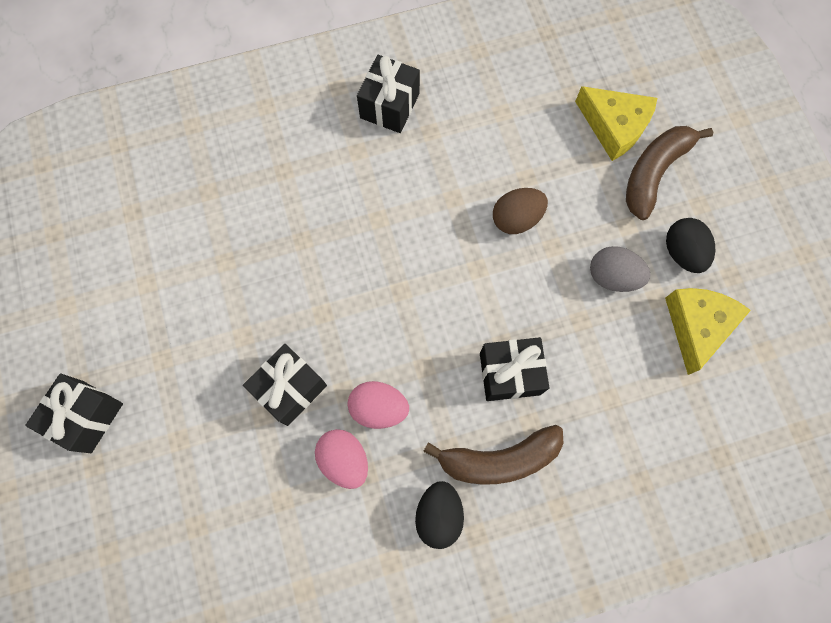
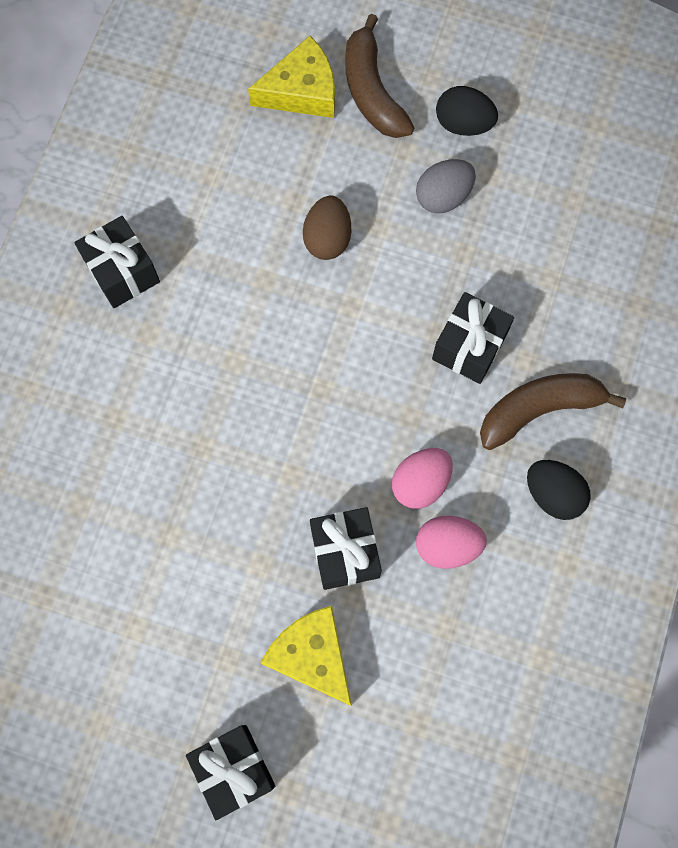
camera: 55 degrees left, 0 degrees up
brown banana [423,425,564,485] -> brown banana turned 135 degrees counterclockwise [480,373,626,450]
yellow cheese [665,288,751,375] -> yellow cheese moved to [260,605,352,706]

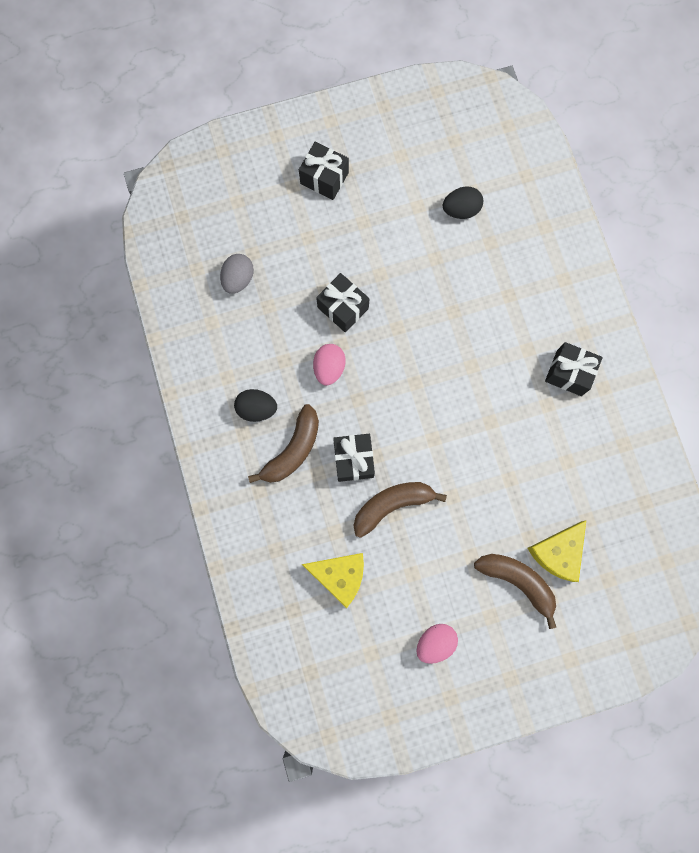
camera: 145 degrees right, 5 degrees up
yellow cheese [260,605,352,706] -> yellow cheese moved to [302,553,364,608]
brown egg [303,195,351,260] -> none
grey egg [416,159,476,214] -> grey egg moved to [220,254,254,294]
pink egg [416,516,487,569] -> pink egg moved to [416,624,458,664]
black egg [436,86,498,136] -> black egg moved to [443,186,483,219]
none -> brown banana [353,482,447,538]

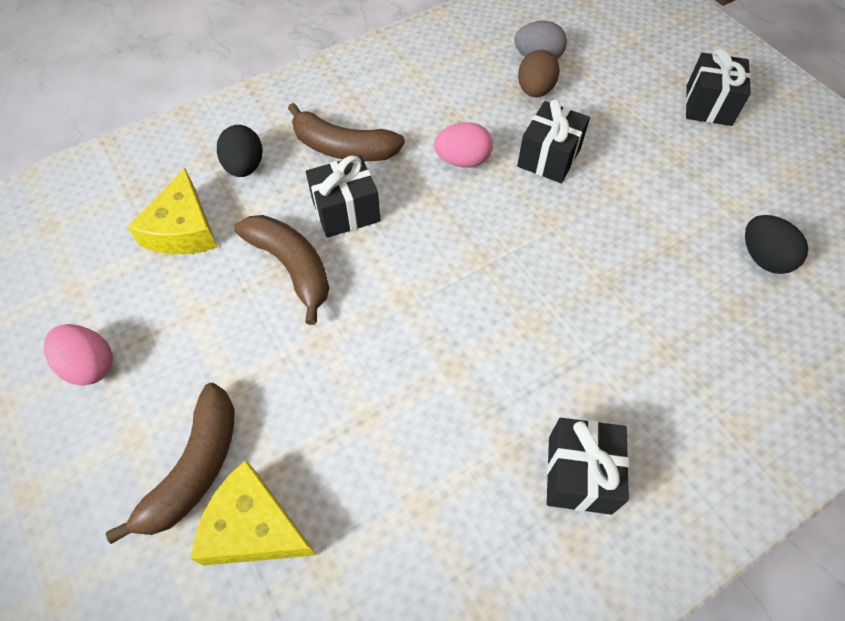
camera: 75 degrees right, 20 degrees down
black egg [234,389,277,422] -> black egg moved to [217,125,262,177]
none -> brown egg [518,50,560,97]

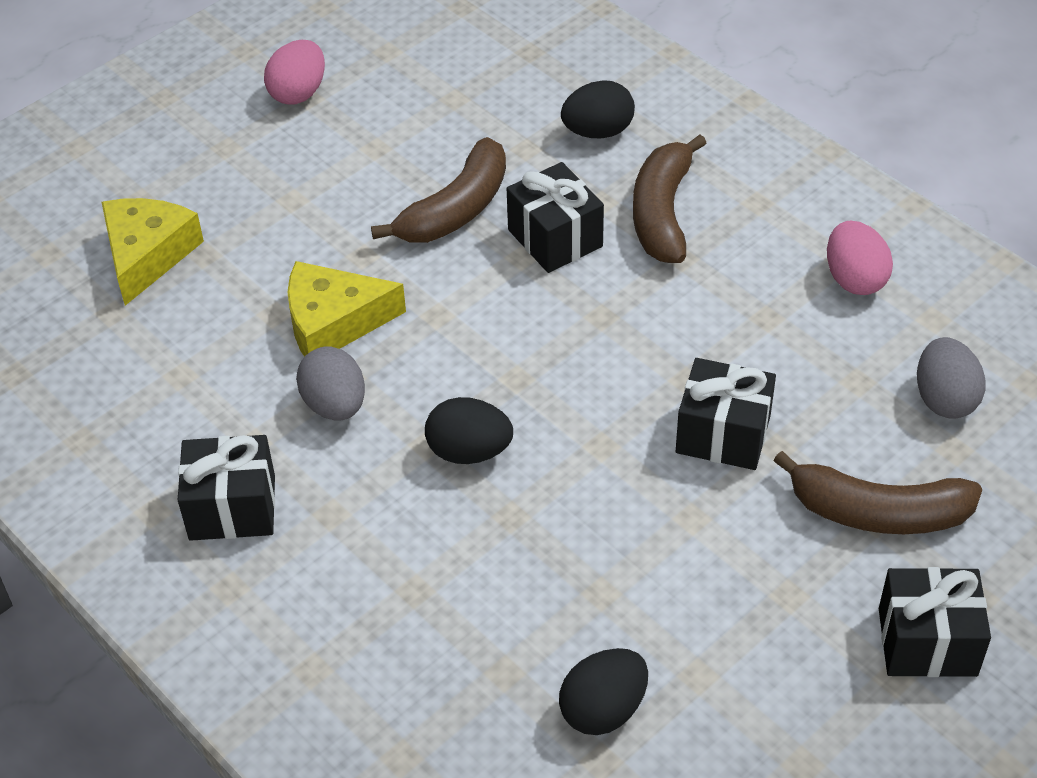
camera: 80 degrees right, 10 degrees down
brown banana [105,383,235,544] -> brown banana moved to [774,451,982,534]
yellow cheese [128,168,218,254] -> yellow cheese moved to [288,261,406,357]
pink egg [434,122,493,168] -> pink egg moved to [827,221,893,295]
brown egg [518,50,560,97] -> none
none -> grey egg [296,346,365,421]
none -> black egg [425,397,513,464]

